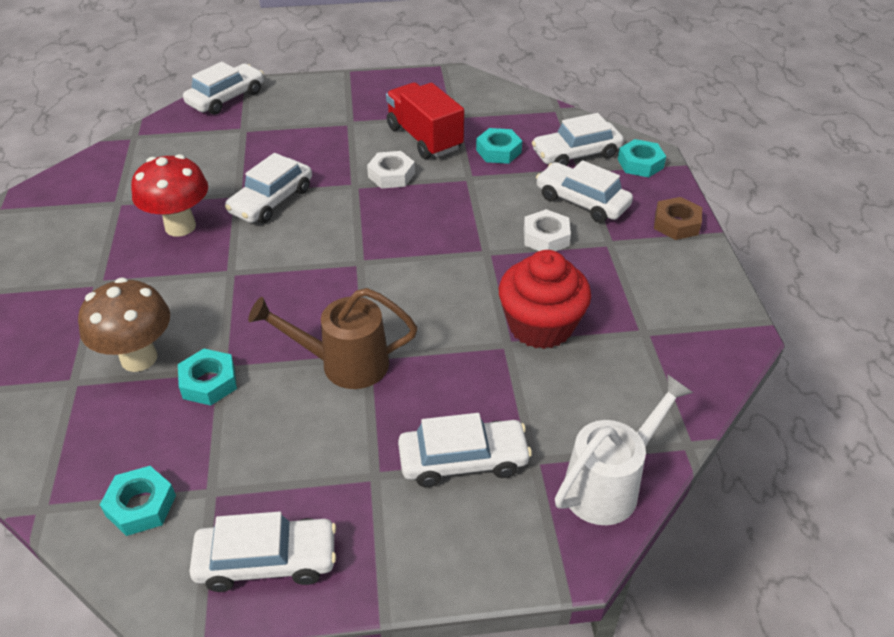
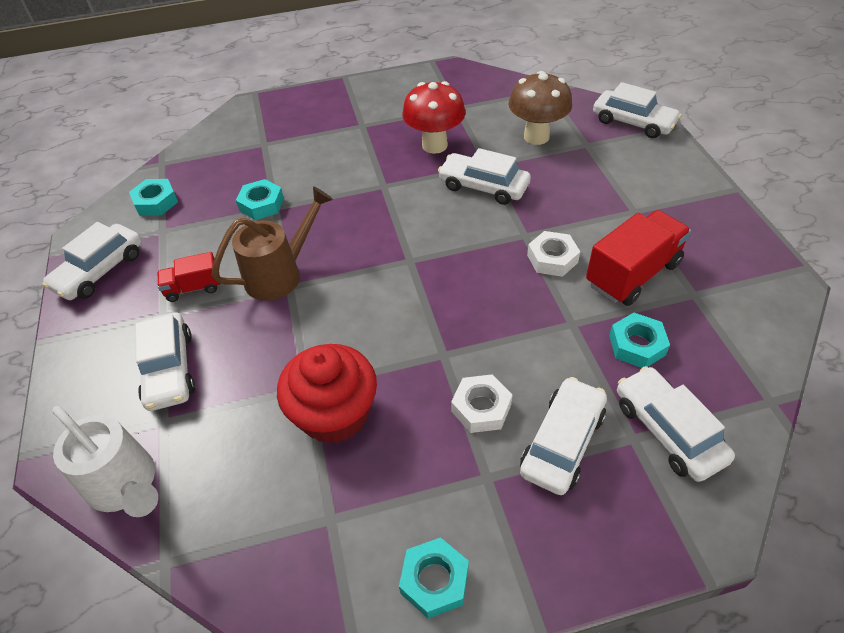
camera: 85 degrees right, 5 degrees up
brown mushroom [78,278,170,372] -> brown mushroom moved to [509,71,572,145]
white car [189,512,336,592] -> white car turned 45 degrees clockwise [42,222,142,300]
brown watering can [248,288,417,389] -> brown watering can turned 60 degrees clockwise [211,186,333,301]
turquoise nut [618,139,666,177] -> turquoise nut moved to [399,537,469,619]
brown nut [654,197,702,240] -> none
none -> red truck [157,252,221,302]

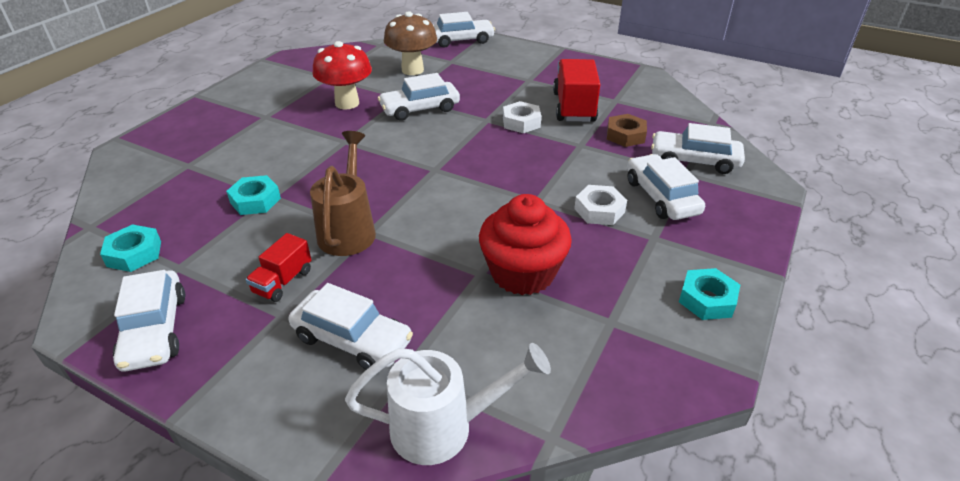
camera: 50 degrees left, 10 degrees down
turquoise nut [609,313,670,368] -> brown nut [607,114,647,147]

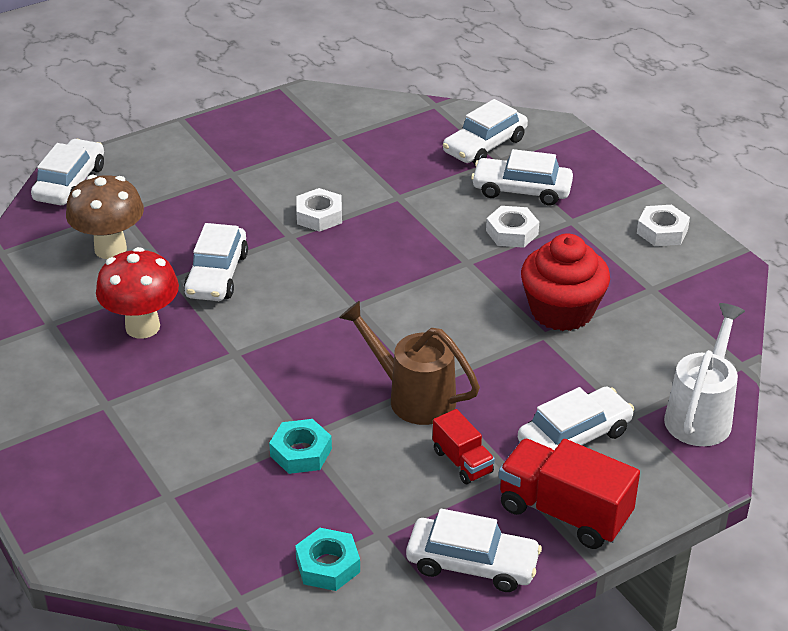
camera: 60 degrees left, 0 degrees up
red truck [553,59,600,122] -> red truck moved to [499,439,640,549]
brown nut [607,114,647,147] -> none
turquoise nut [679,268,740,320] -> white nut [637,205,690,246]

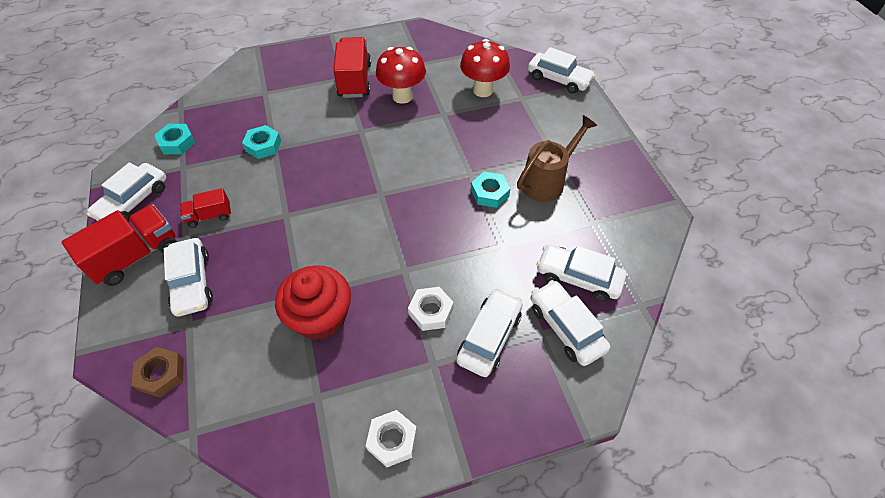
camera: 105 degrees right, 15 degrees up
brown mushroom [66,175,144,259] -> red mushroom [460,39,510,97]
white car [184,223,248,301] -> white car moved to [537,244,627,301]
white nut [296,188,342,232] -> turquoise nut [471,172,510,208]
brown watering can [339,301,480,425] -> brown watering can moved to [517,115,597,202]
white watering can [664,303,745,446] -> brown nut [131,347,184,398]
none -> red truck [333,37,371,98]

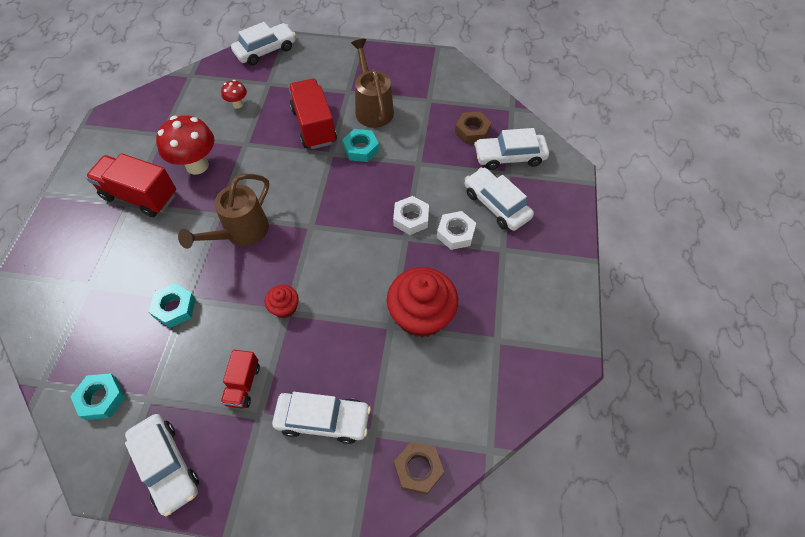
camera: 65 degrees left, 5 degrees up
red truck [62,204,177,286] -> red truck moved to [289,79,337,149]
white nut [366,410,417,467] -> white nut moved to [393,196,429,235]
red mushroom [460,39,510,97] -> red mushroom [221,80,247,109], size x0.50
white car [537,244,627,301] -> brown nut [455,112,491,143]
none -> brown watering can [178,174,269,249]
none -> red cupcake [265,285,299,318]

